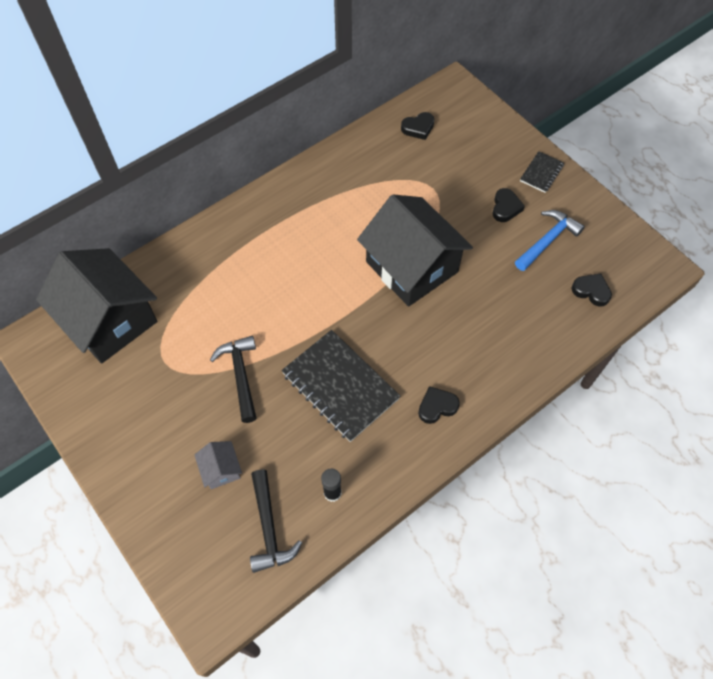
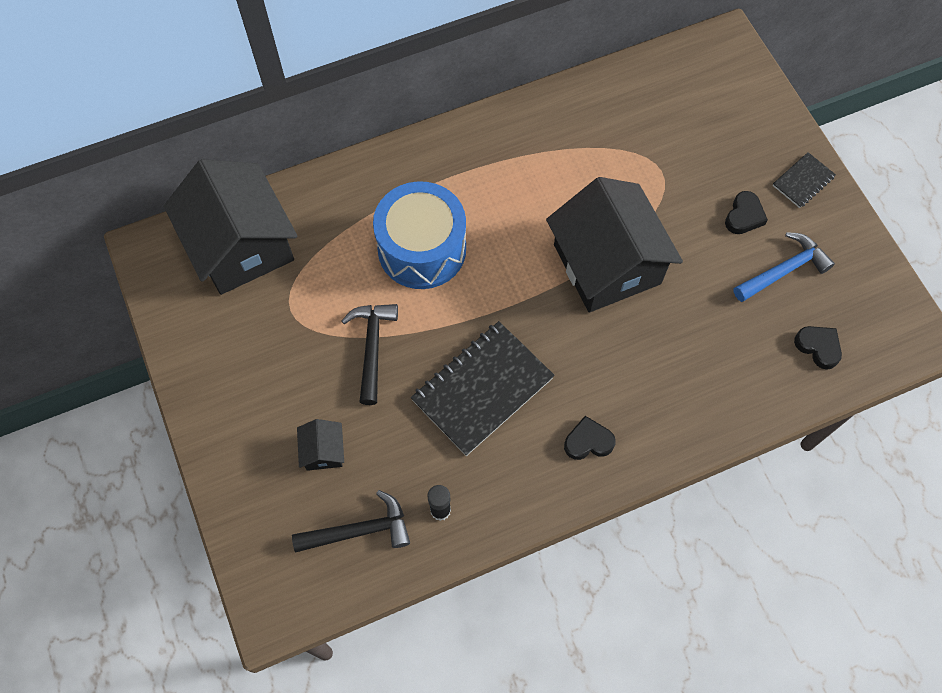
camera: 15 degrees right, 5 degrees up
grey house [195,441,242,489] -> black house [297,419,344,471]
black hammer [250,469,302,573] -> black hammer turned 105 degrees counterclockwise [292,490,410,553]
black notebook [281,330,400,442] -> black notebook turned 75 degrees clockwise [411,321,555,456]
black heart [401,112,434,140] -> none
none -> blue drum [373,181,466,289]

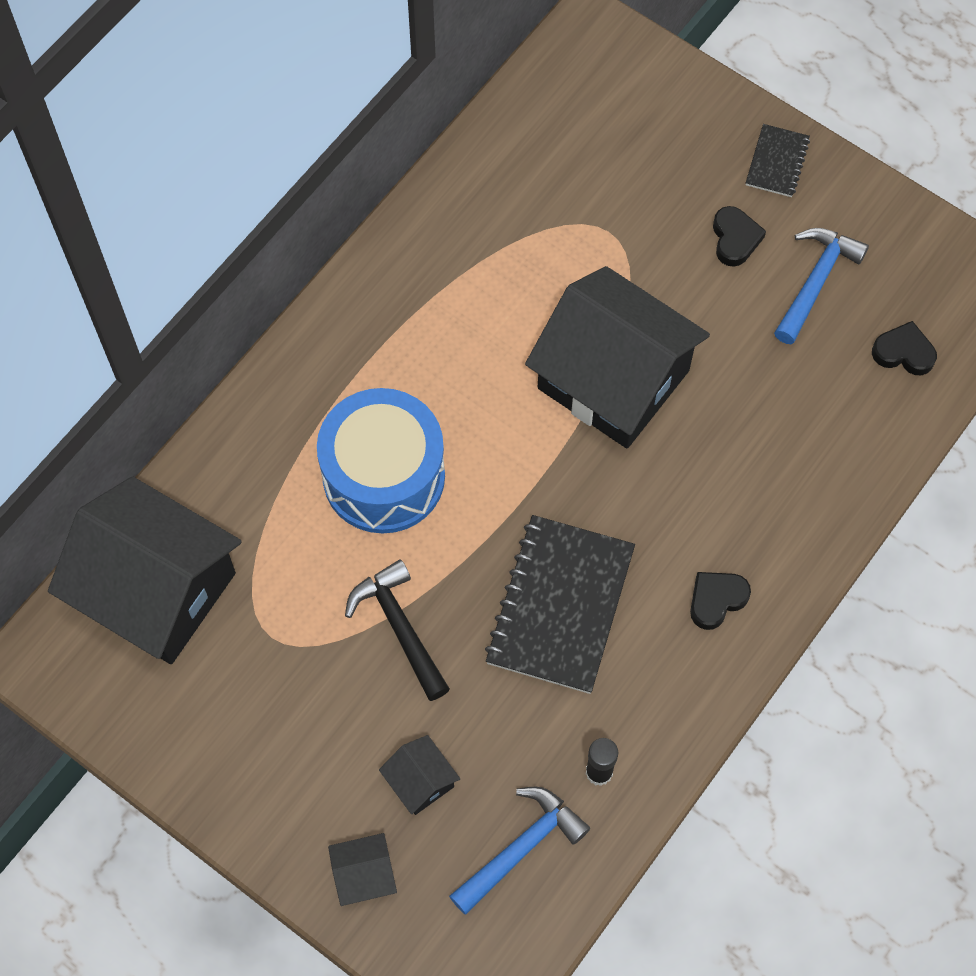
camera: 30 degrees left, 0 degrees up
black hammer [292,490,410,553] -> blue hammer [449,786,590,915]
none -> black house [328,833,397,906]

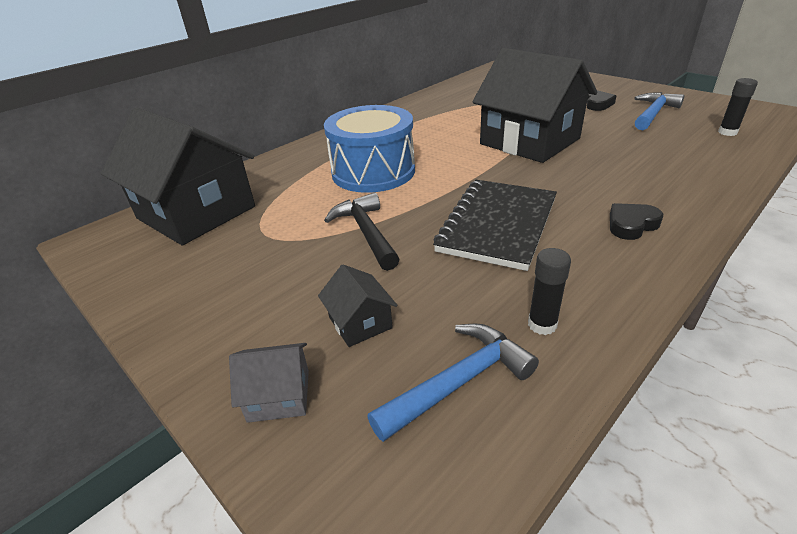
camera: 10 degrees right, 30 degrees down
black house [328,833,397,906] -> grey house [229,343,309,423]
black notebook [746,124,810,197] -> none
black heart [872,321,937,375] -> black glue stick [718,78,758,136]

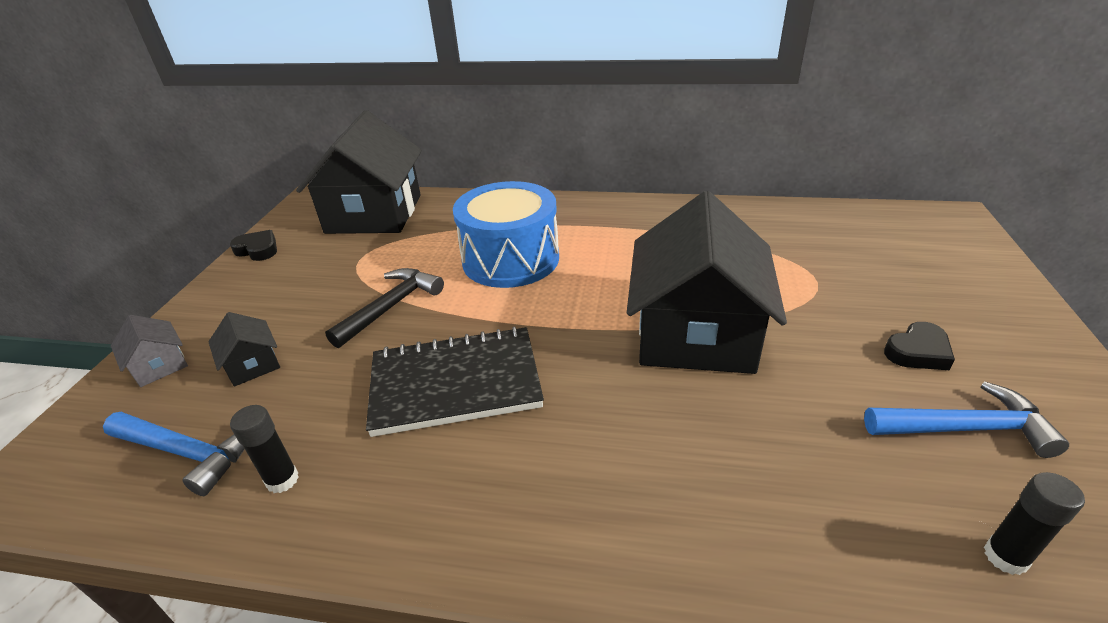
camera: 55 degrees right, 0 degrees up
black house [318,264,398,347] -> black house turned 60 degrees counterclockwise [208,312,280,387]
black heart [610,203,663,240] -> black heart moved to [230,230,277,261]

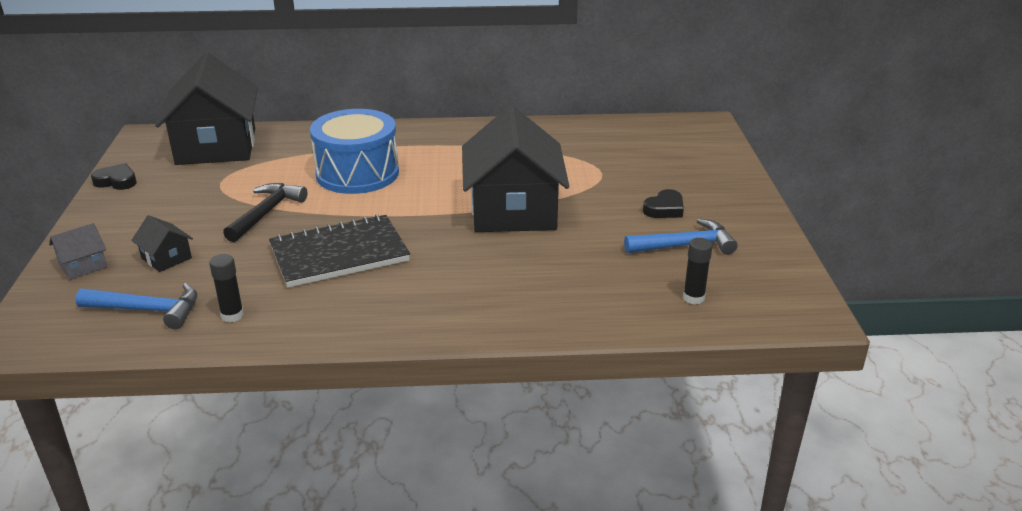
camera: 15 degrees left, 5 degrees down
grey house [111,315,188,387] -> grey house turned 75 degrees counterclockwise [49,223,107,280]

